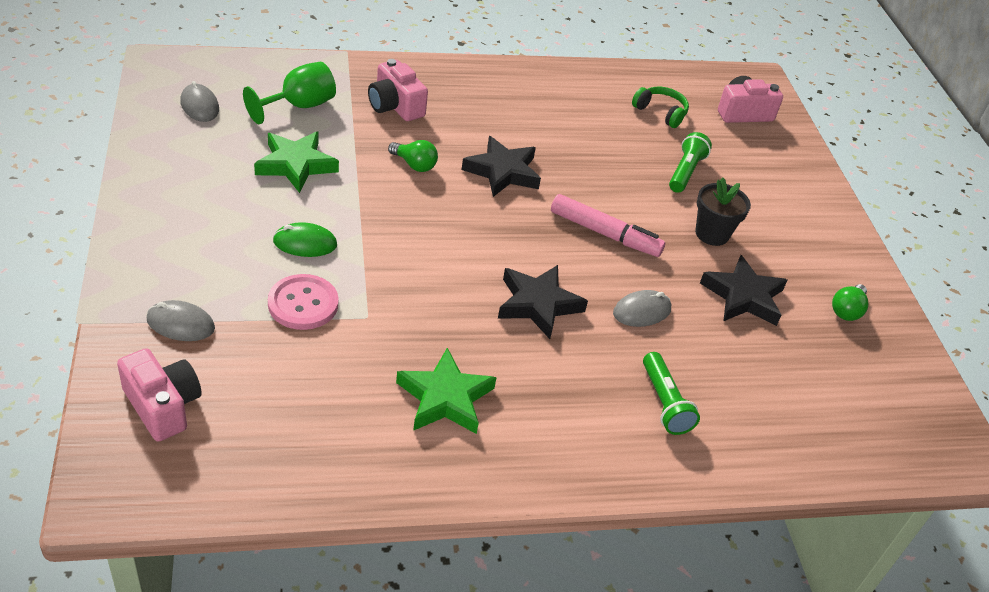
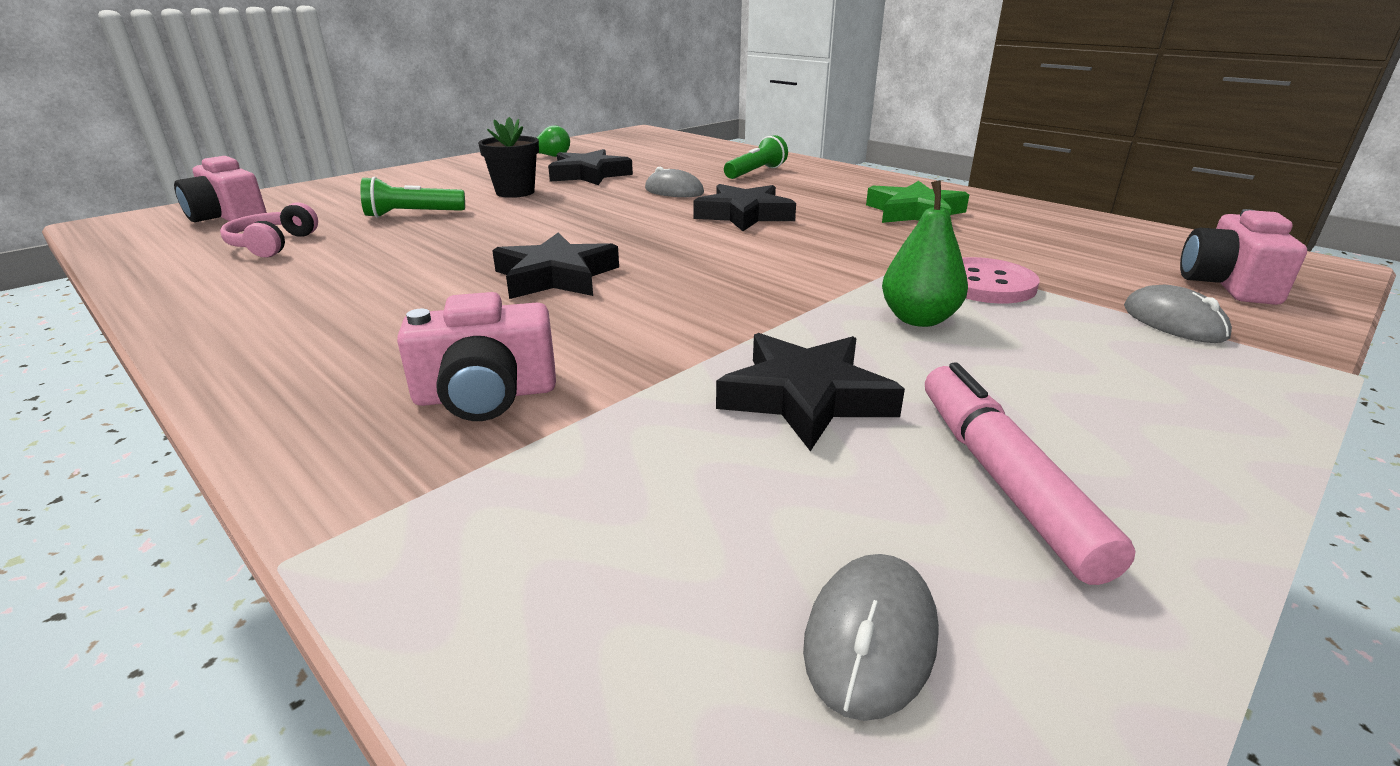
camera: 120 degrees left, 15 degrees down
green goblet [243,62,336,124] -> none
green star [254,132,339,193] -> black star [716,333,905,451]
green mouse [273,222,337,257] -> green pear [882,180,968,327]
pink camera [368,59,428,121] -> pink camera turned 60 degrees clockwise [397,292,556,421]
green light bulb [388,140,438,172] -> none
pink marker [551,194,665,257] -> pink marker moved to [925,362,1136,585]
green headphones [632,87,689,128] -> pink headphones [220,202,318,258]

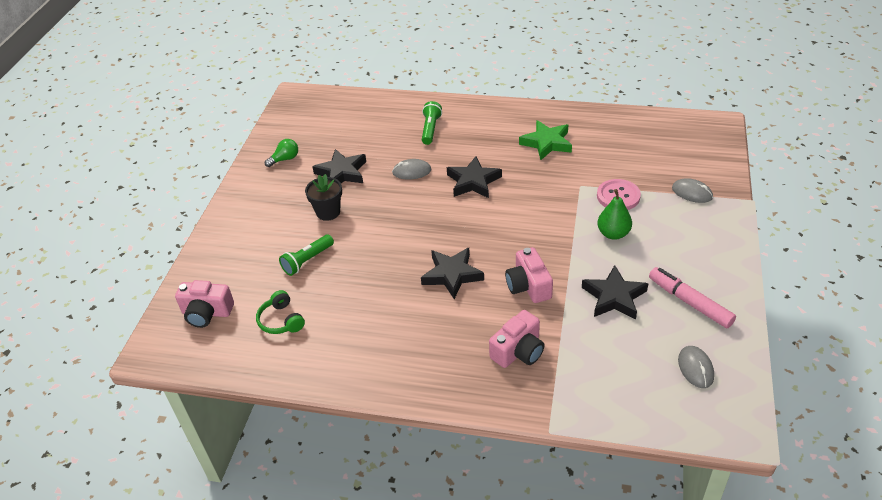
camera: 30 degrees left, 15 degrees up
pink headphones [220,202,318,258] -> green headphones [256,290,305,334]
pink camera [1180,209,1307,305] -> pink camera moved to [505,247,553,303]

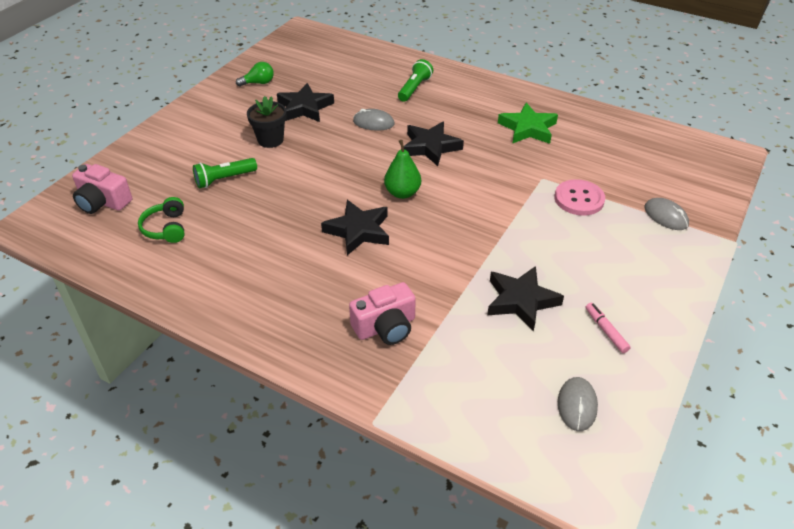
camera: 15 degrees right, 0 degrees up
pink camera [505,247,553,303] -> none
green pear [597,189,632,240] -> green pear moved to [384,140,421,199]
pink marker [649,267,736,328] -> pink marker [586,303,631,353], size x0.56

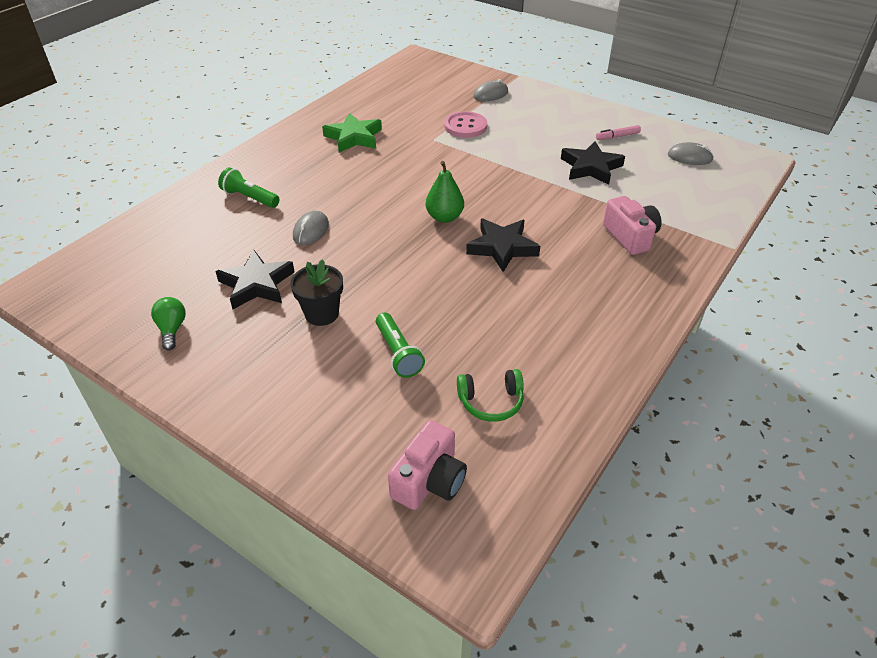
camera: 85 degrees left, 0 degrees up
black star [404,121,464,166] -> none

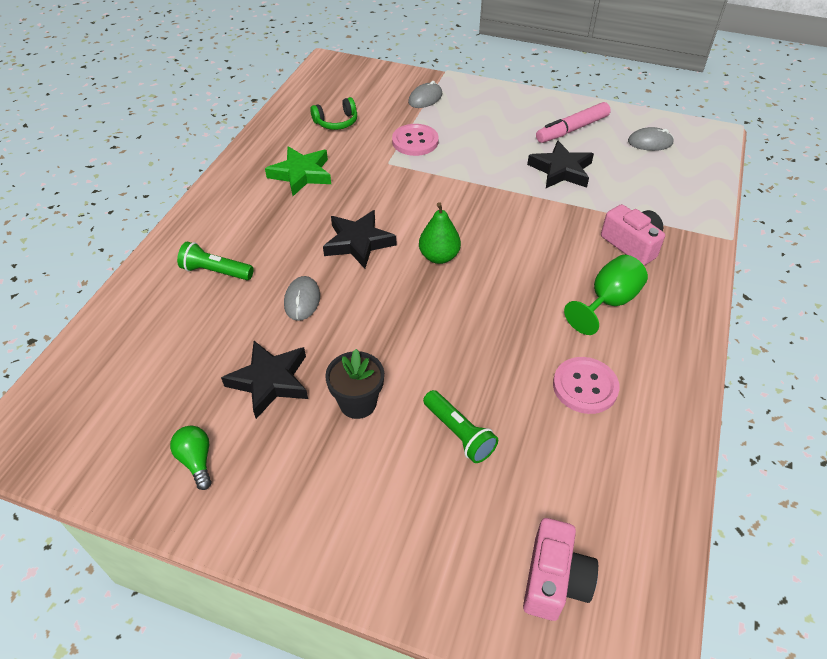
camera: 15 degrees left, 5 degrees up
green headphones [457,369,524,422] -> green headphones moved to [310,97,357,130]
black star [466,219,540,272] -> black star moved to [323,210,396,269]
pink marker [596,125,641,140] -> pink marker [536,102,611,143], size x1.80
none -> pink button [553,357,619,414]
none -> green goblet [564,255,648,335]

